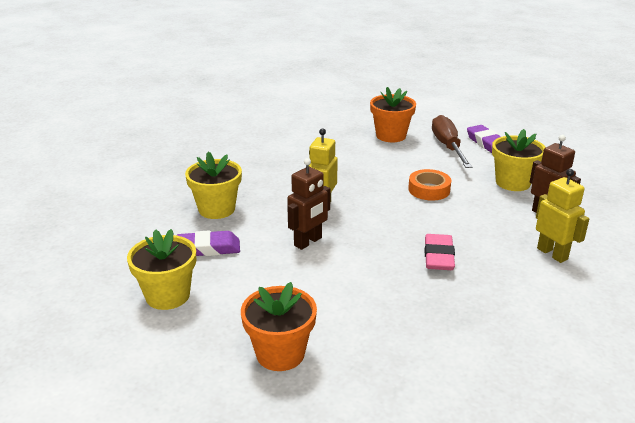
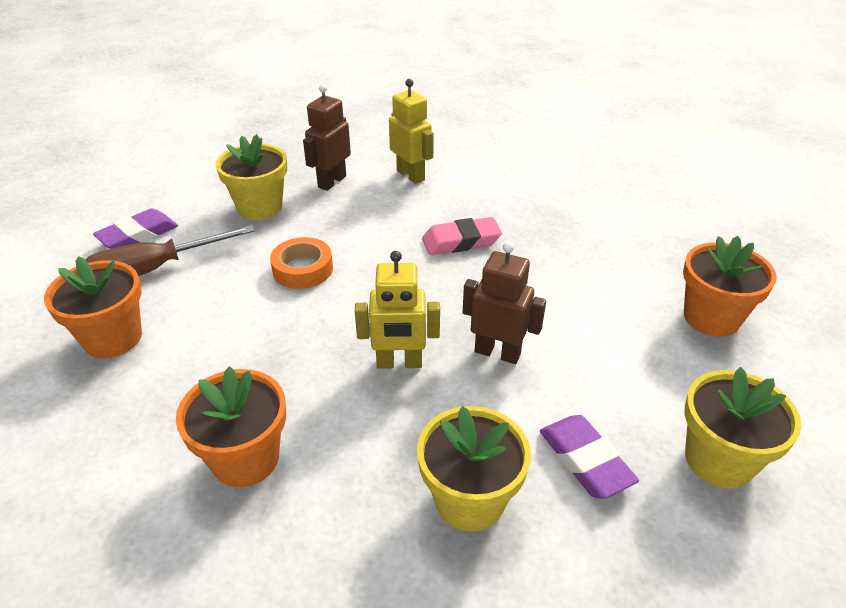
camera: 110 degrees left, 10 degrees up
yellow robot [536,169,589,263] -> yellow robot turned 105 degrees clockwise [389,79,434,184]
none -> orange flower pot [176,366,286,487]

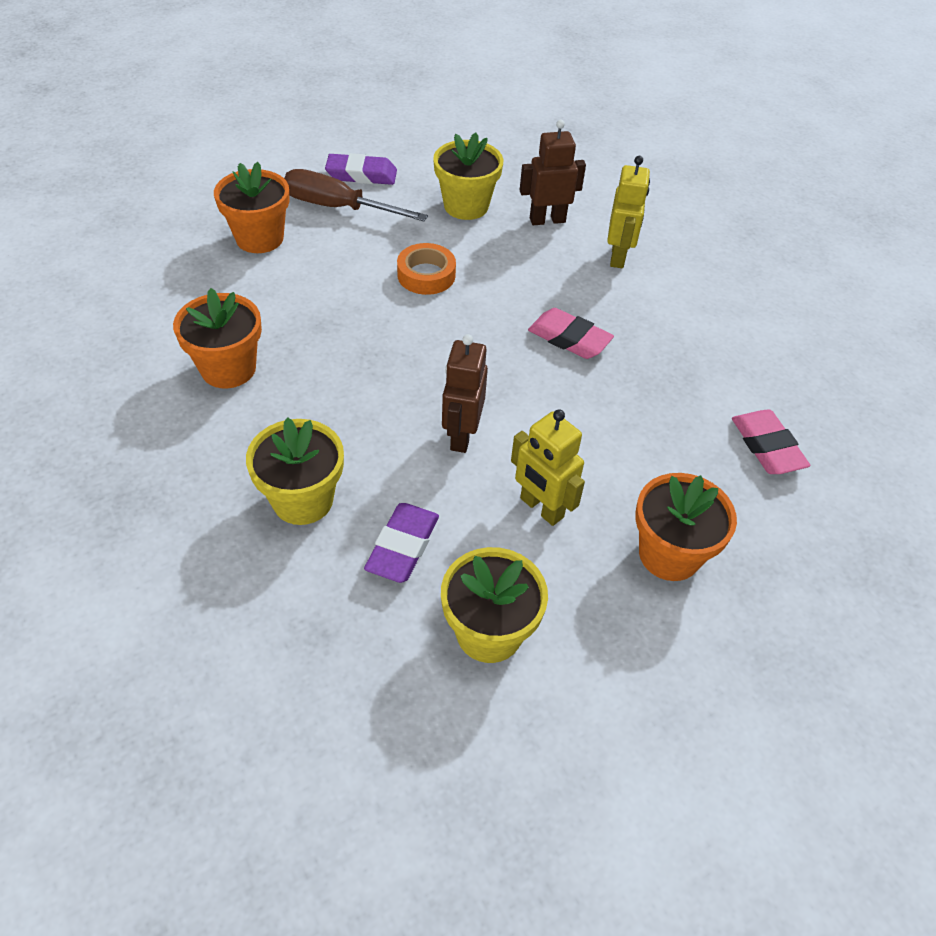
camera: 45 degrees right, 10 degrees up
yellow robot [355,251,440,369] -> yellow robot moved to [511,409,585,526]
brown robot [463,242,546,364] -> brown robot turned 150 degrees counterclockwise [442,334,488,453]
none -> pink eraser [732,410,810,474]

